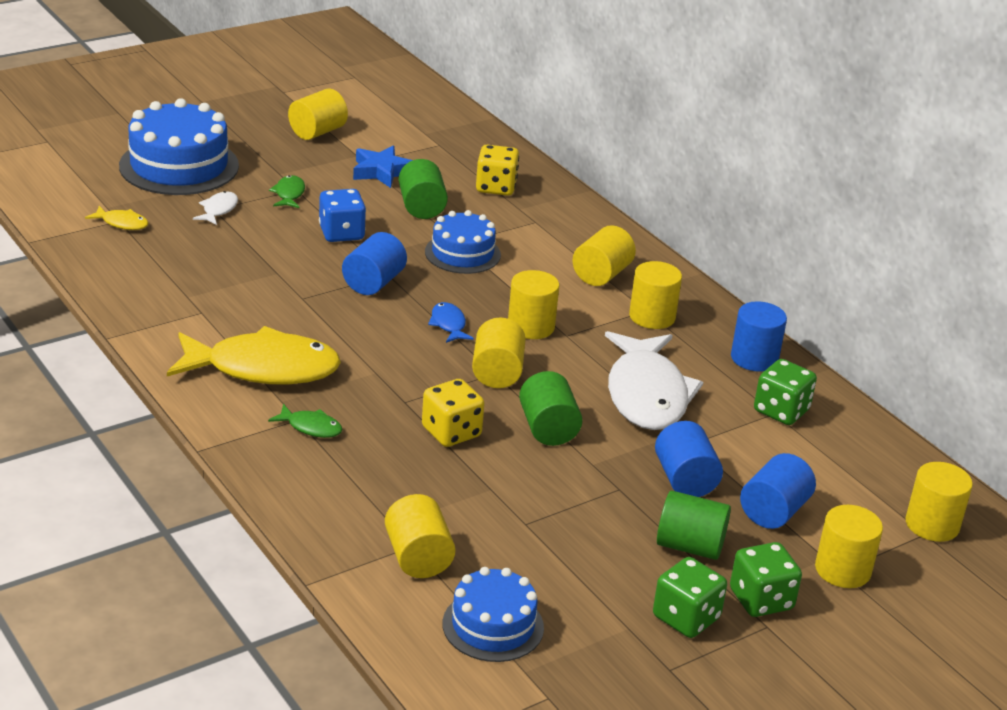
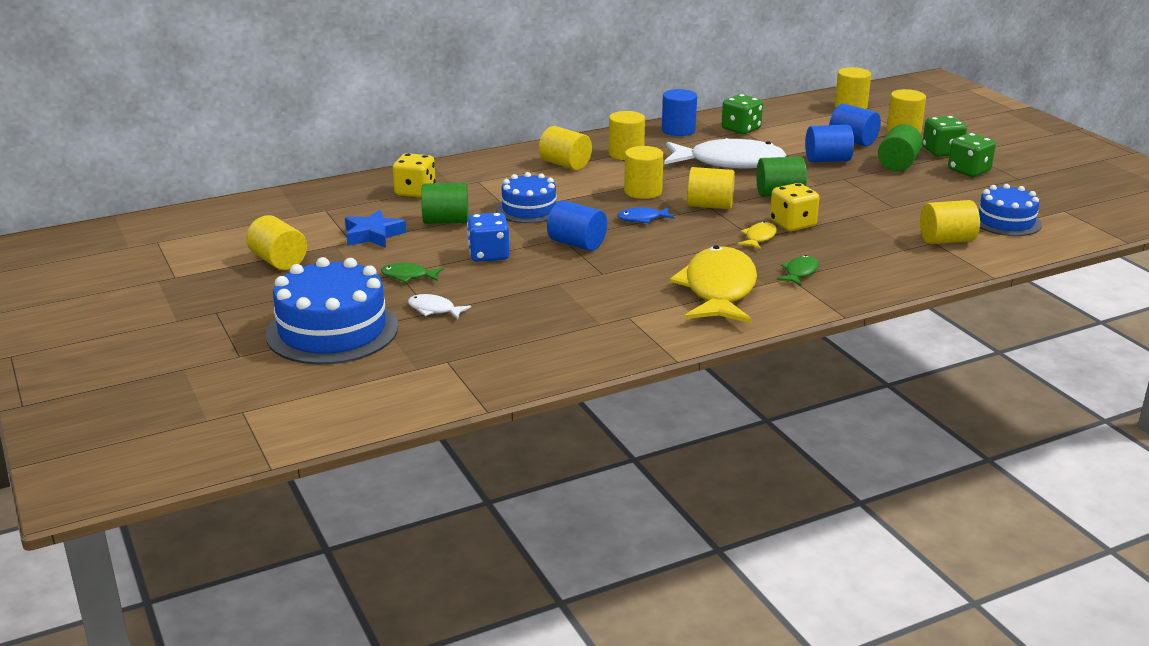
camera: 80 degrees left, 5 degrees down
yellow fish [85,206,149,230] -> yellow fish moved to [738,221,777,250]

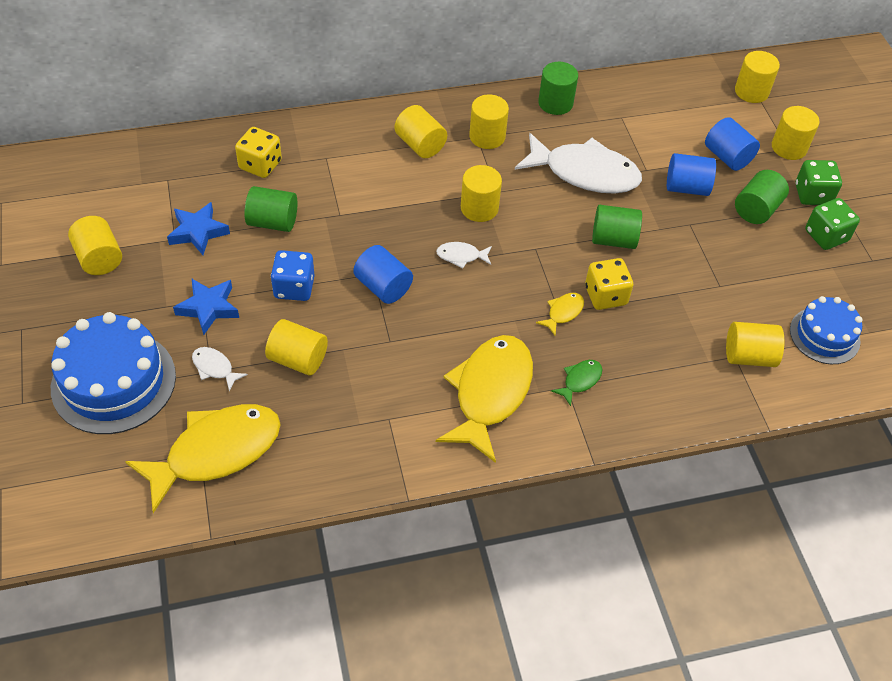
camera: 10 degrees right, 25 degrees up
green fish [381,263,443,283] -> blue star [173,278,239,335]
blue cake [496,172,558,223] -> none
blue fish [617,207,674,223] -> white fish [436,242,492,268]
blue cylinder [662,89,697,136] -> green cylinder [538,62,578,115]
yellow cylinder [687,167,735,209] -> yellow cylinder moved to [265,319,328,376]
green dice [722,94,763,134] -> none
none -> yellow fish [125,404,281,513]

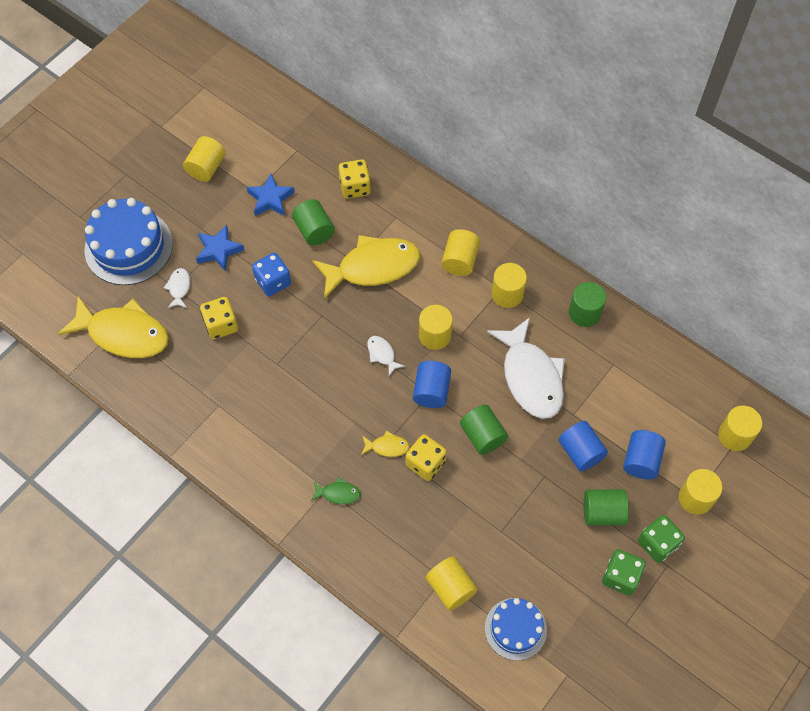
camera: 55 degrees right, 10 degrees up
yellow cylinder [265,319,328,376] -> yellow dice [200,297,238,339]
blue cylinder [353,245,413,304] -> blue cylinder moved to [413,361,451,408]
yellow fish [436,335,533,463] -> yellow fish moved to [312,235,420,299]

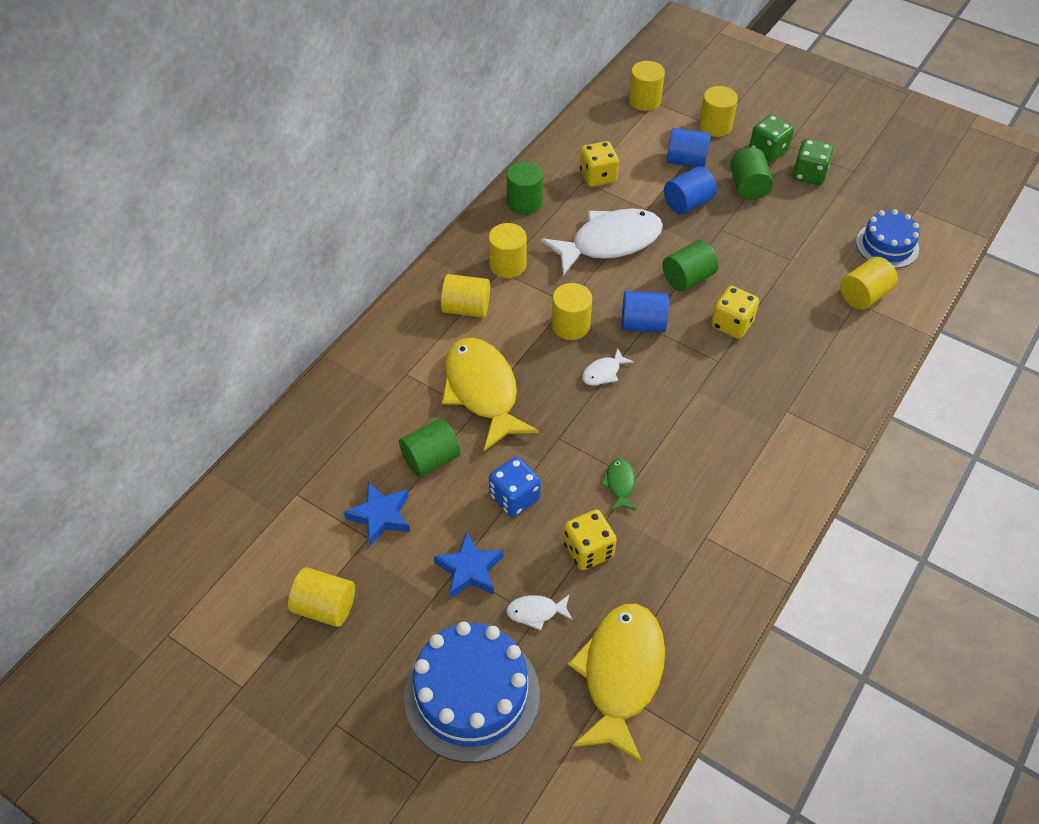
camera: 95 degrees left, 10 degrees down
green fish [311,477,361,504] -> green fish moved to [601,458,636,510]
yellow dice [338,159,371,199] -> yellow dice moved to [580,141,619,187]
yellow fish [361,431,410,457] -> none

